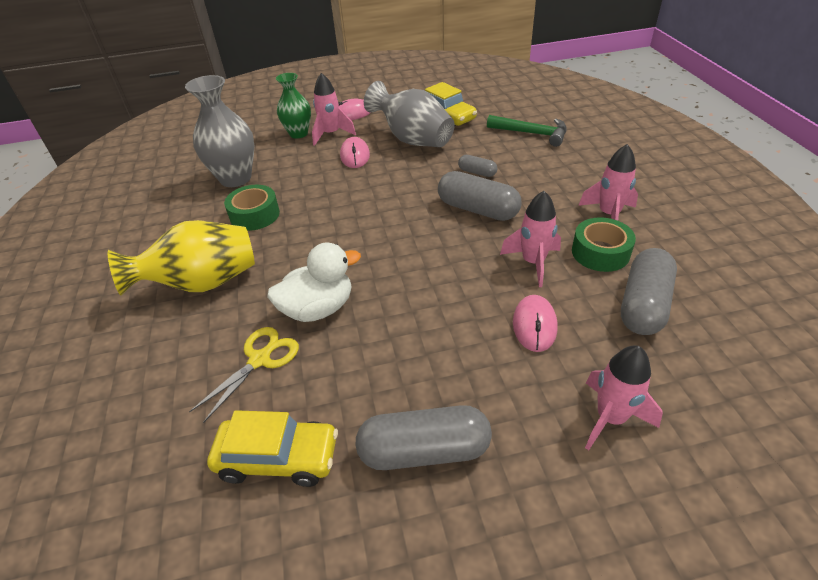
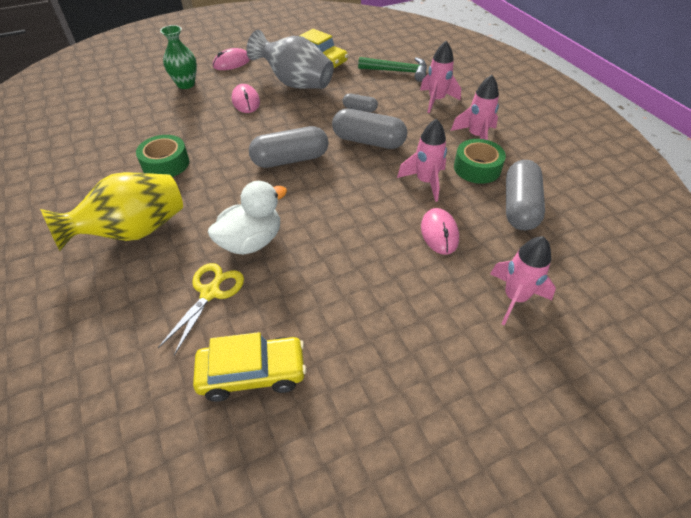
camera: 15 degrees left, 5 degrees up
grey vase [185,75,254,187] -> none
pink rocket [312,73,356,146] -> pink rocket moved to [420,41,461,113]
grey capsule [356,405,492,470] -> grey capsule moved to [249,126,328,168]

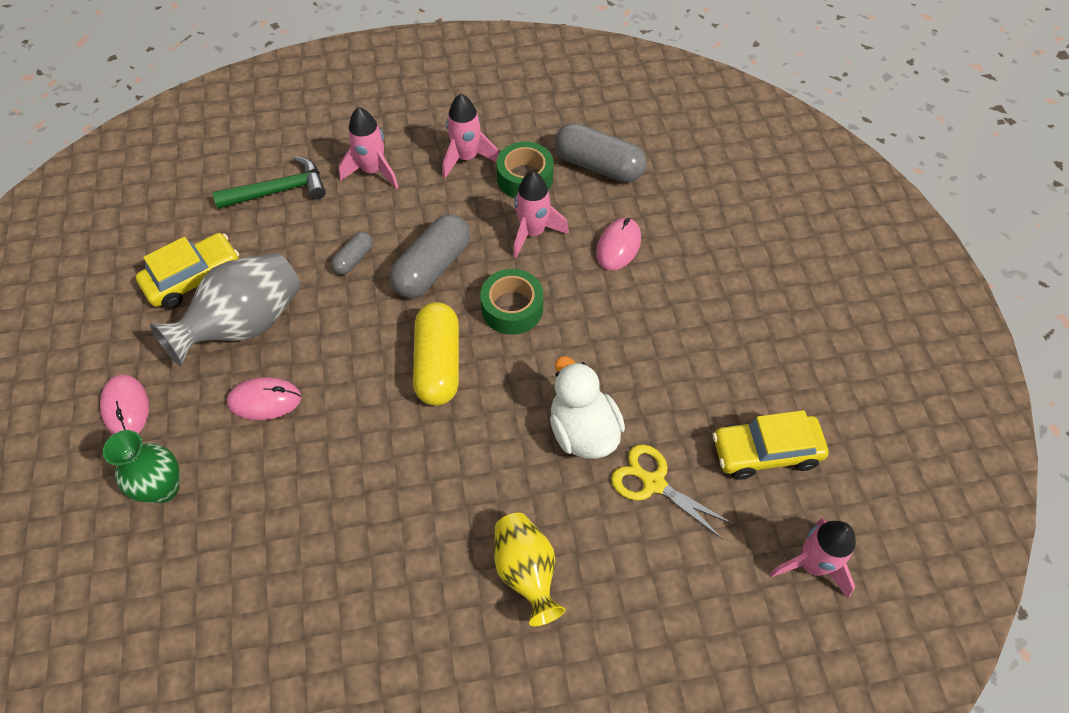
camera: 75 degrees left, 10 degrees up
yellow vase [40,172,183,251] -> yellow vase [494,513,565,626], size x0.66
green tape [136,135,189,177] -> green tape moved to [480,269,543,335]
yellow car [193,332,307,402] -> yellow car turned 105 degrees counterclockwise [713,410,829,480]
grey capsule [249,126,328,168] -> yellow capsule [413,302,459,405]
green hammer [358,57,427,82] -> green hammer turned 45 degrees clockwise [213,156,326,209]
pink mouse [421,208,459,255] -> pink mouse turned 75 degrees counterclockwise [596,218,641,271]
pink rocket [490,236,556,325] -> pink rocket moved to [770,518,856,598]

